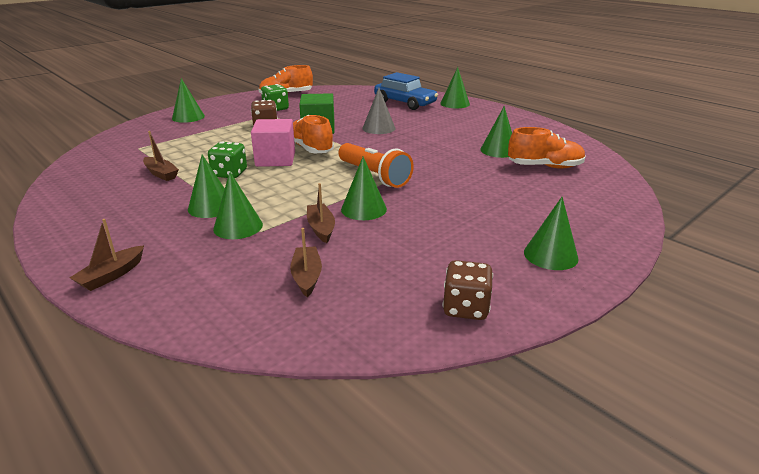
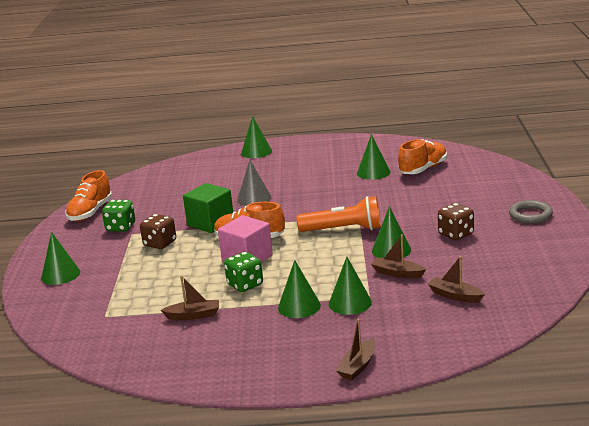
camera: 45 degrees left, 5 degrees down
brown boat [70,219,144,291] -> brown boat turned 45 degrees clockwise [336,319,375,380]
blue car [374,72,438,110] -> none
brown dice [443,260,493,320] -> brown dice moved to [438,203,474,240]
green cone [524,197,579,270] -> grey ring [509,200,553,224]

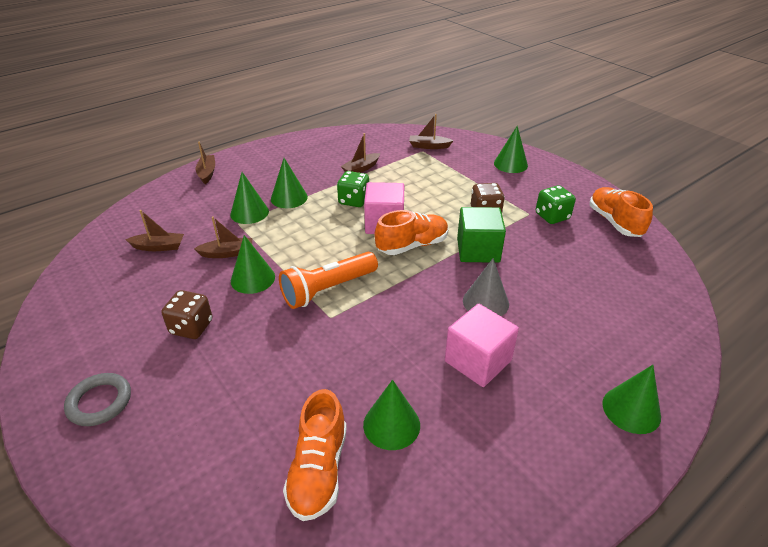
camera: 140 degrees right, 15 degrees up
none -> brown boat [409,114,454,149]
none -> pink cube [445,304,519,387]

